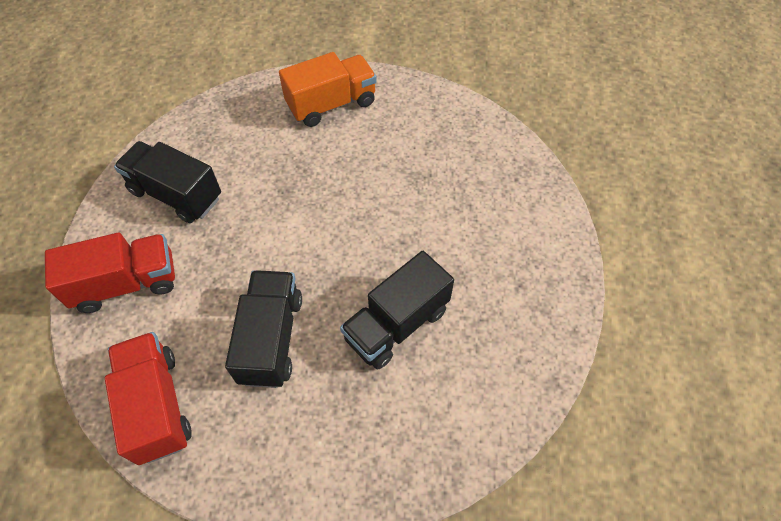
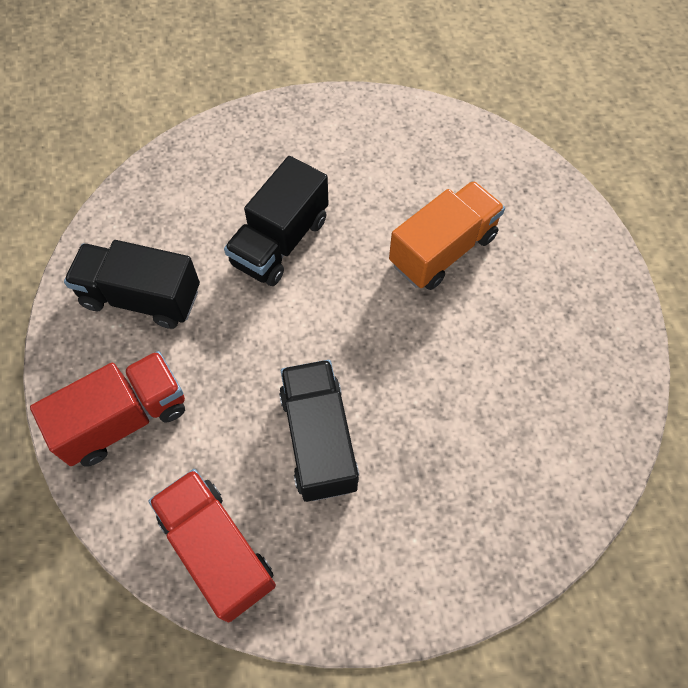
camera: 15 degrees left, 5 degrees up
orange truck [279,52,377,127] -> orange truck moved to [389,181,505,290]
black truck [340,251,454,370] -> black truck moved to [224,156,329,286]

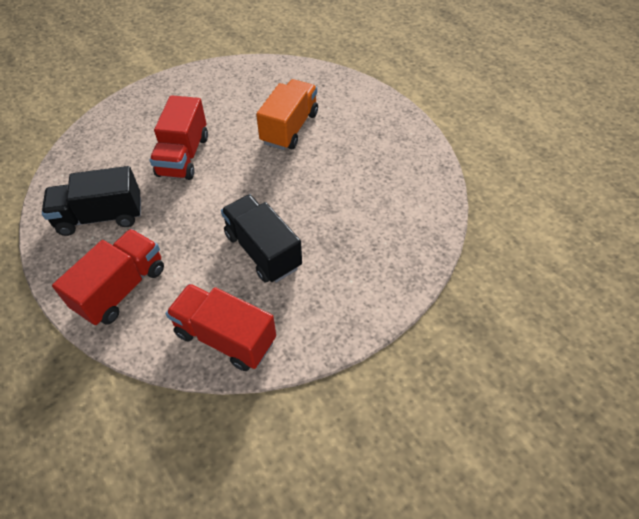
camera: 25 degrees left, 10 degrees down
black truck [224,156,329,286] -> red truck [150,95,208,180]

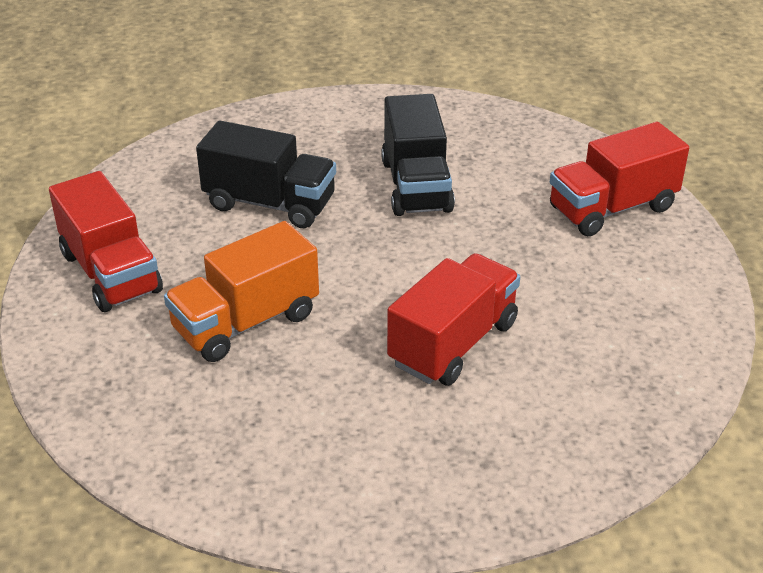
camera: 150 degrees left, 15 degrees down
black truck [42,166,141,236] -> black truck moved to [196,121,336,228]
red truck [166,284,276,371] -> red truck moved to [49,171,163,312]

